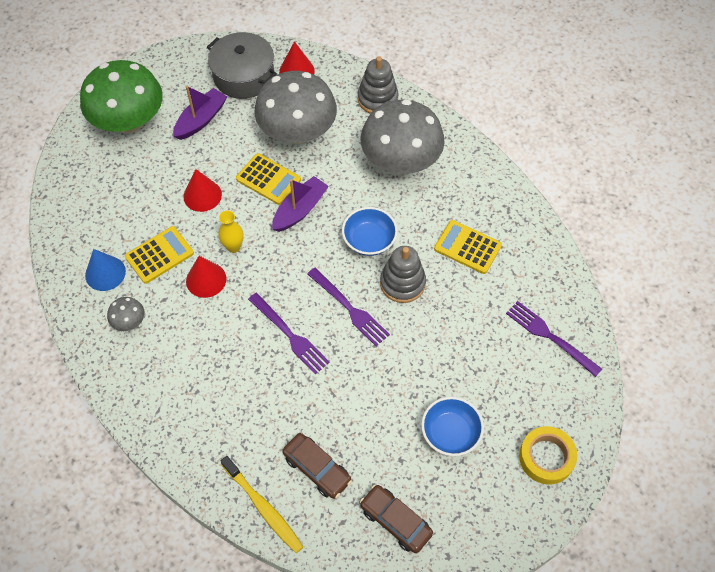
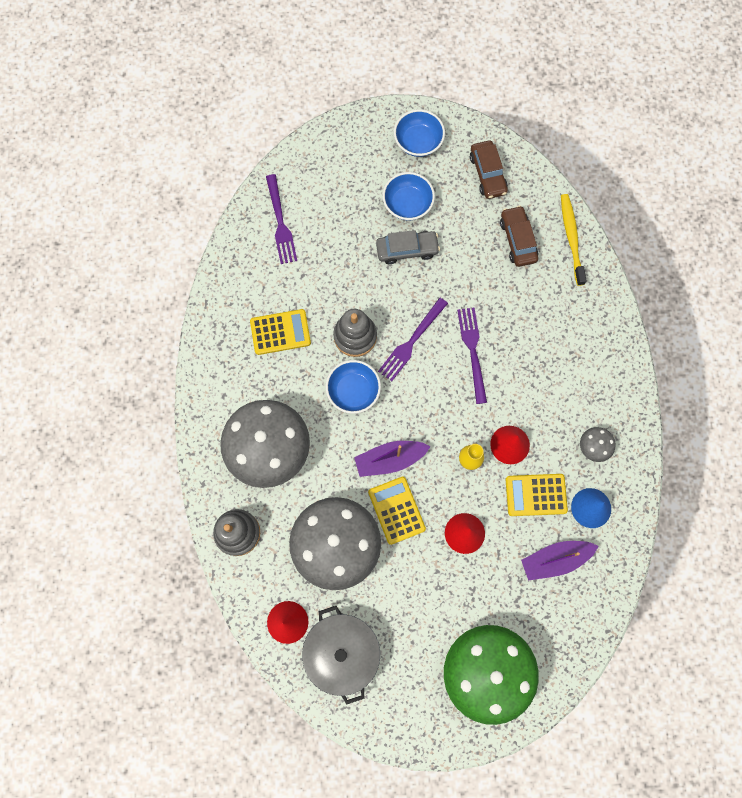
camera: 145 degrees left, 15 degrees up
purple boat [173,86,227,140] -> purple boat moved to [521,541,598,581]
purple fork [307,268,390,346] -> purple fork turned 135 degrees counterclockwise [378,298,448,381]
yellow calculator [434,220,502,274] -> yellow calculator turned 75 degrees counterclockwise [250,309,311,355]
yellow tape [519,426,577,485] -> none
none -> grey car [376,230,440,264]
none -> blue bowl [394,109,445,157]

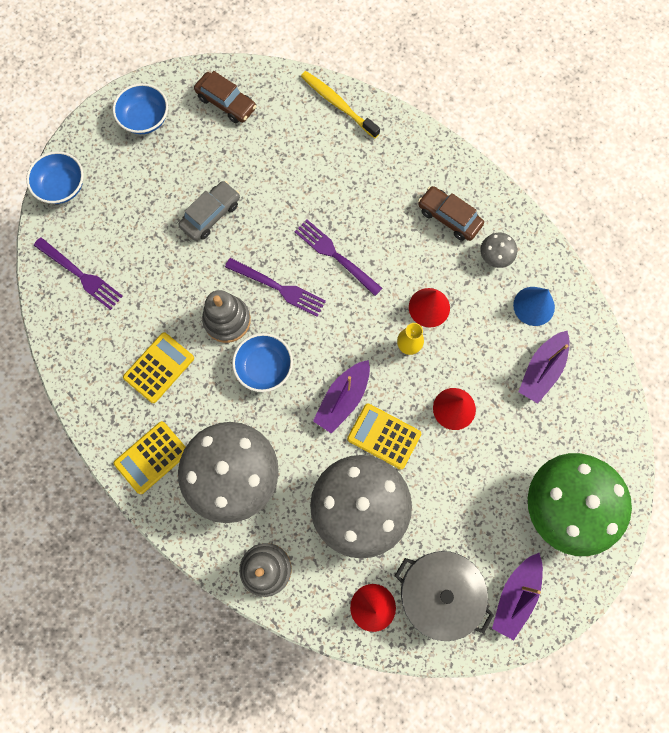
camera: 40 degrees left, 0 degrees up
purple fork [378,298,448,381] -> purple fork turned 60 degrees counterclockwise [225,258,326,317]
blue bowl [383,172,435,221] -> blue bowl moved to [26,151,84,204]
brown car [500,206,538,267] -> brown car moved to [418,186,484,241]
yellow calculator [506,474,568,516] -> yellow calculator moved to [114,421,185,494]
none -> purple boat [492,553,543,640]

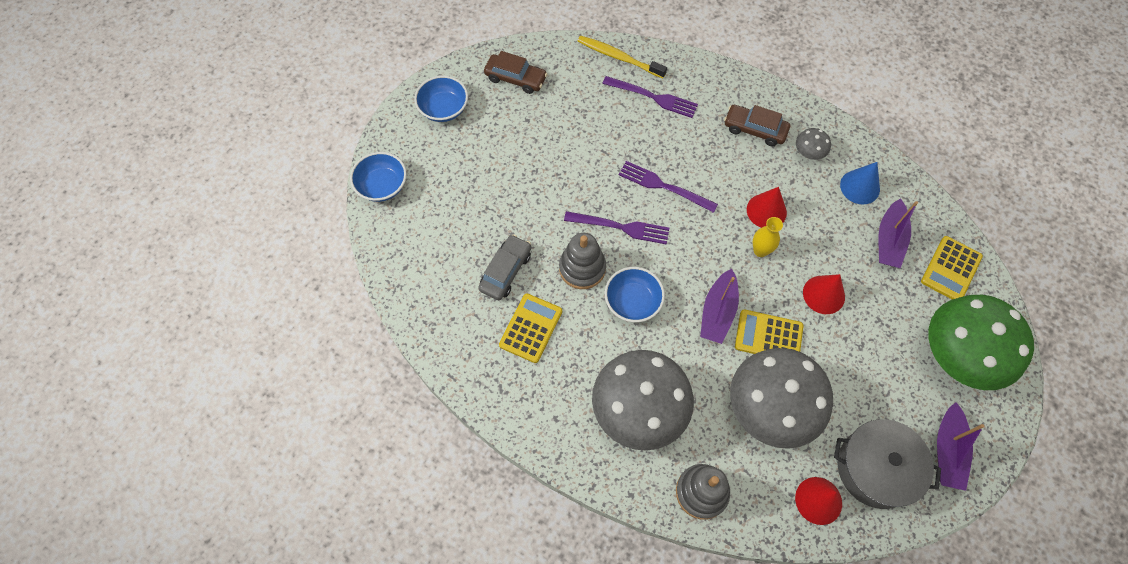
camera: 15 degrees left, 10 degrees down
purple fork [34,237,123,310] -> purple fork moved to [602,76,698,118]
yellow calculator [114,421,185,494] -> yellow calculator moved to [921,236,983,299]
grey car [178,181,240,241] -> grey car moved to [478,234,531,300]

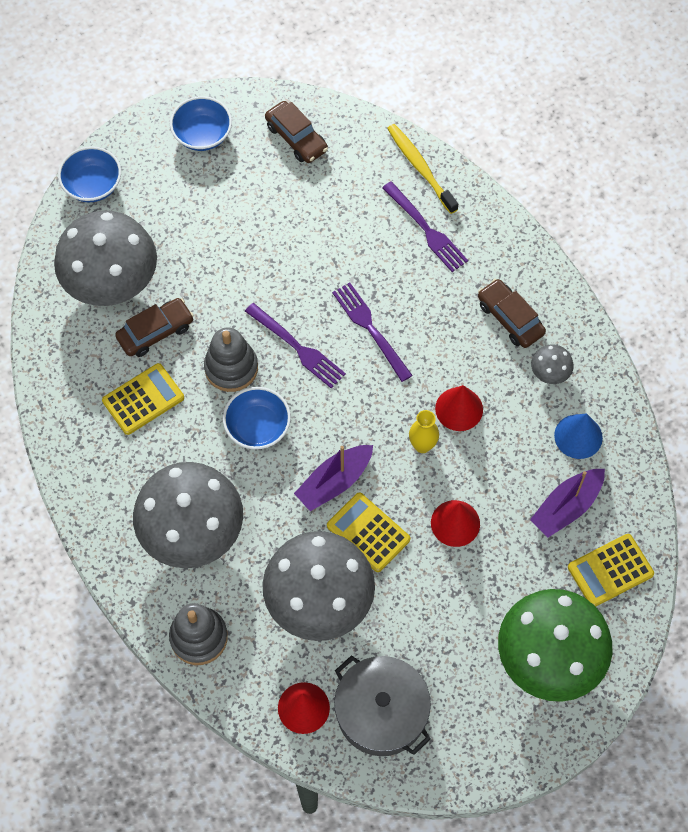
camera: 30 degrees right, 0 degrees up
grey car [478,234,531,300] -> brown car [115,298,194,357]
purple boat [937,402,984,491] -> none
none -> grey mushroom [54,211,157,306]

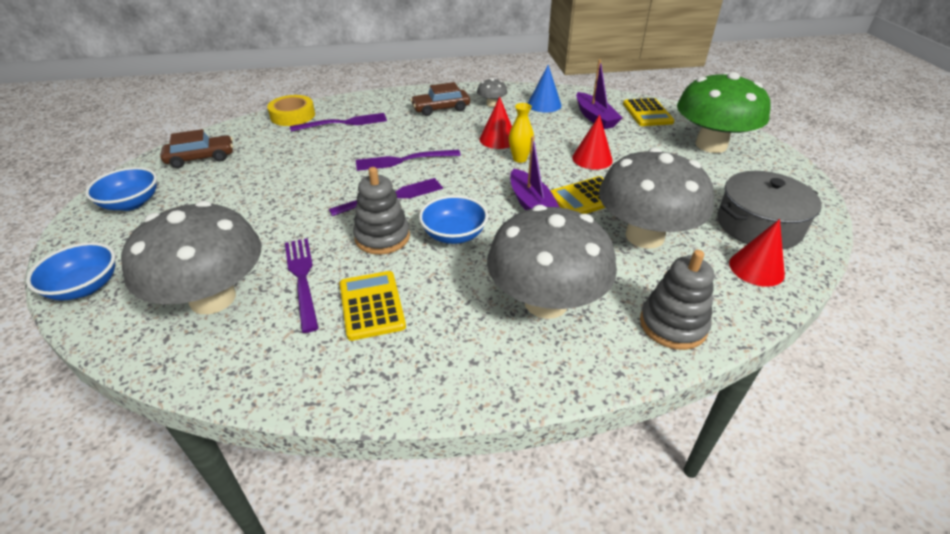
camera: 70 degrees left, 25 degrees down
brown car [115,298,194,357] -> purple fork [285,238,319,333]
yellow toothbrush [387,124,458,214] -> yellow tape [267,95,315,126]

